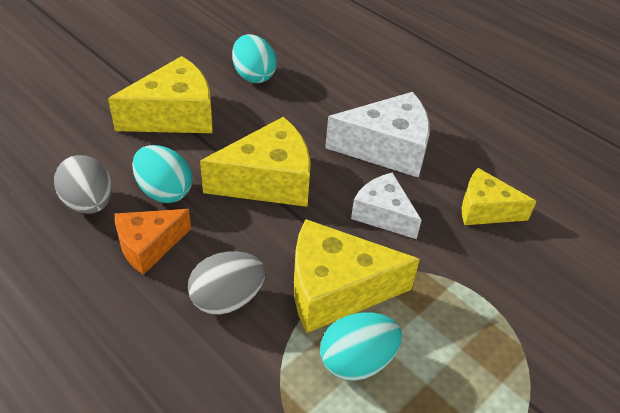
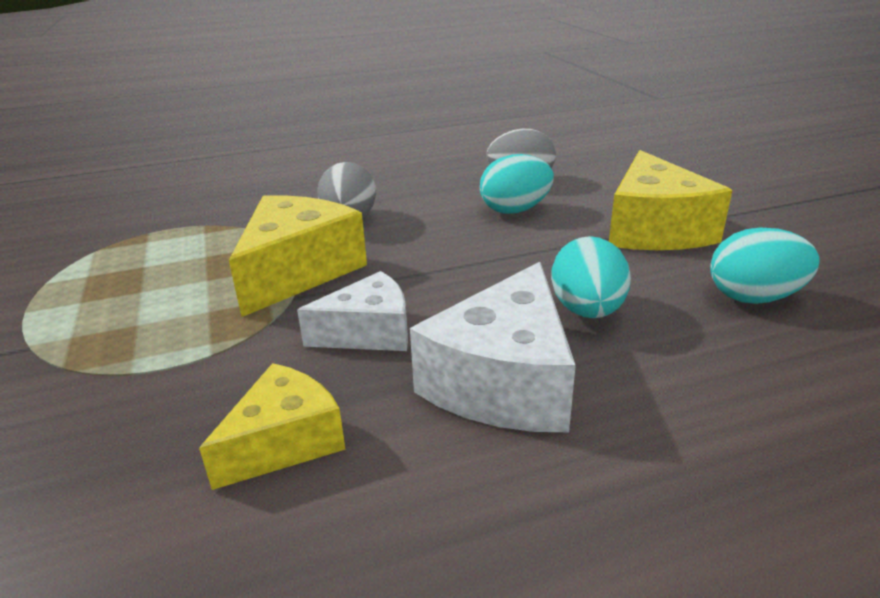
camera: 120 degrees right, 15 degrees down
orange cheese [115,209,191,275] -> none
yellow cheese [200,116,311,207] -> none
turquoise egg [320,312,402,381] -> turquoise egg moved to [551,236,631,318]

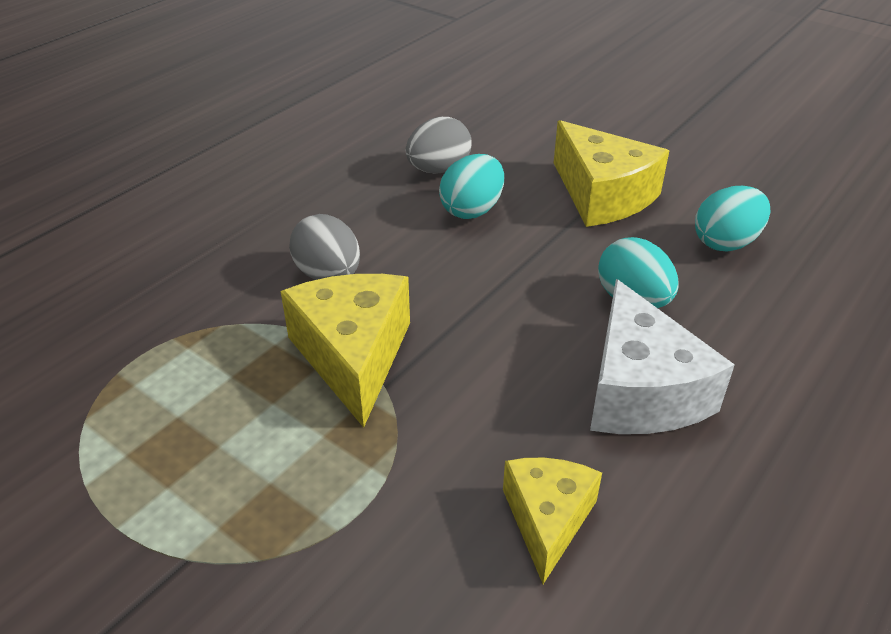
camera: 35 degrees left, 10 degrees up
white cheese [297,271,408,351] -> none

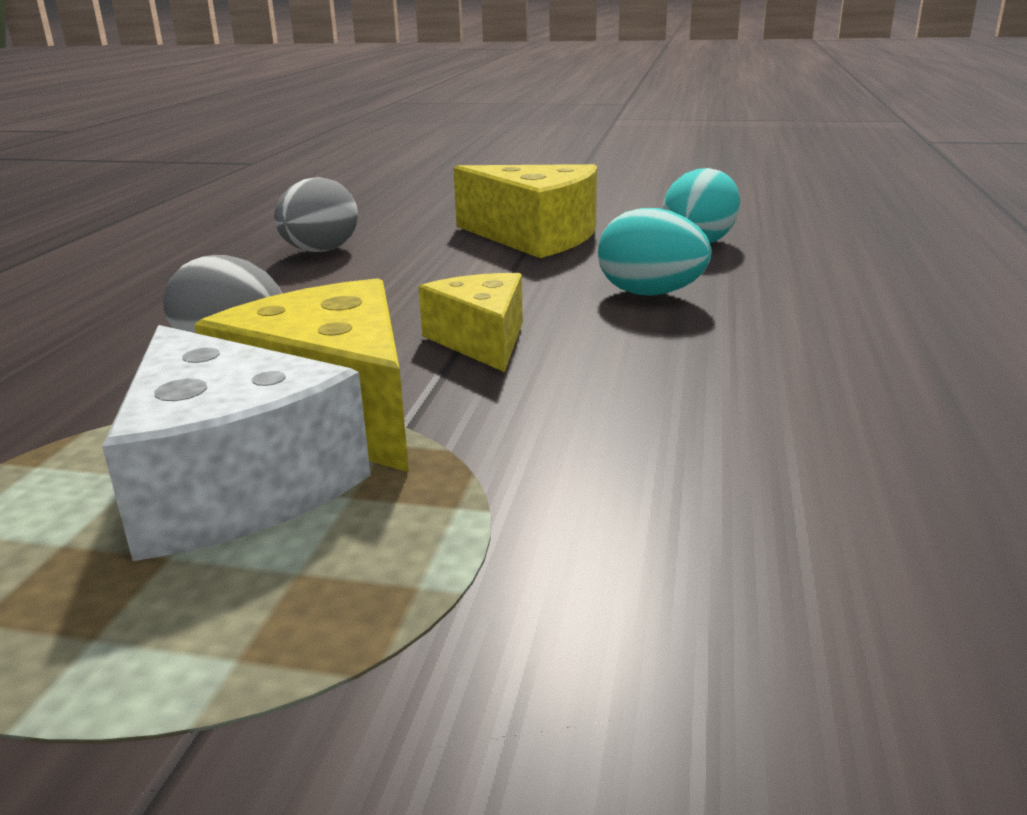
camera: 25 degrees left, 15 degrees down
turquoise egg [439,154,504,219] -> none
yellow cheese [503,458,602,584] -> yellow cheese moved to [418,273,523,372]
white cheese [590,279,735,434] -> white cheese moved to [102,325,371,561]

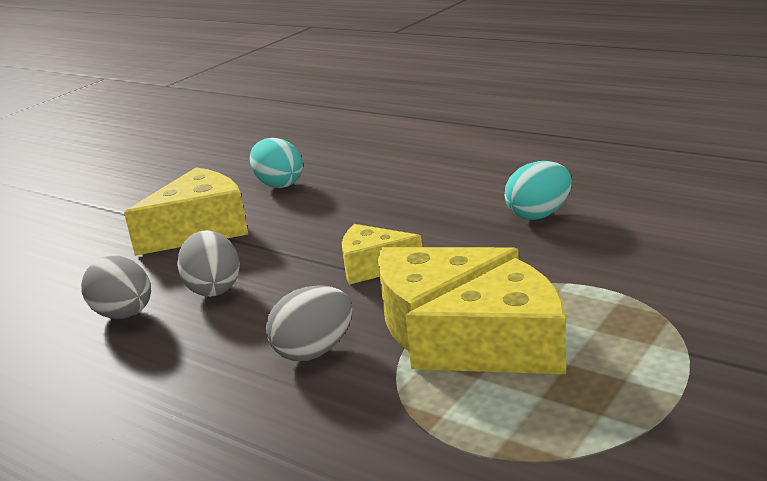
camera: 65 degrees left, 0 degrees up
white cheese [102,325,371,561] -> yellow cheese [405,258,566,374]
turquoise egg [598,208,712,296] -> turquoise egg moved to [505,161,572,220]
none -> grey egg [177,230,240,297]

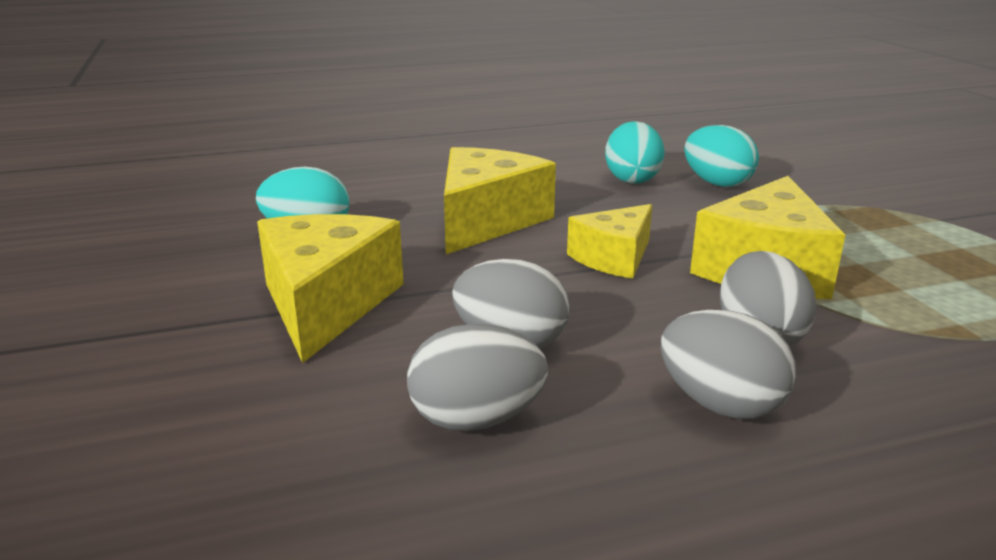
camera: 55 degrees left, 0 degrees up
yellow cheese [405,258,566,374] -> yellow cheese moved to [444,147,556,254]
none -> grey egg [661,310,796,419]
none -> turquoise egg [684,125,759,187]

